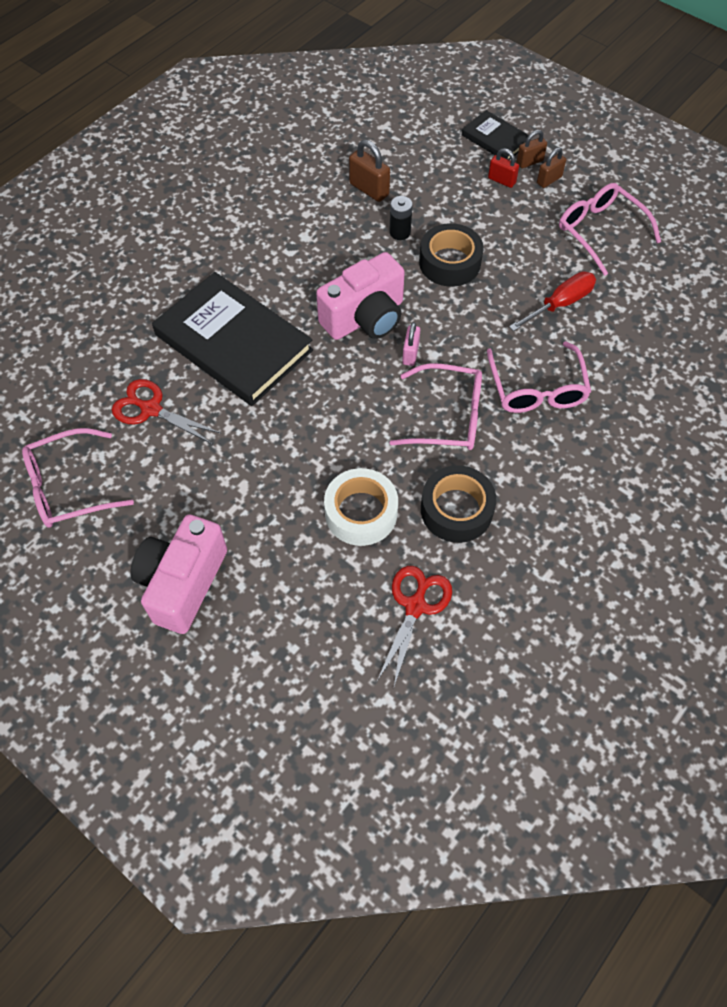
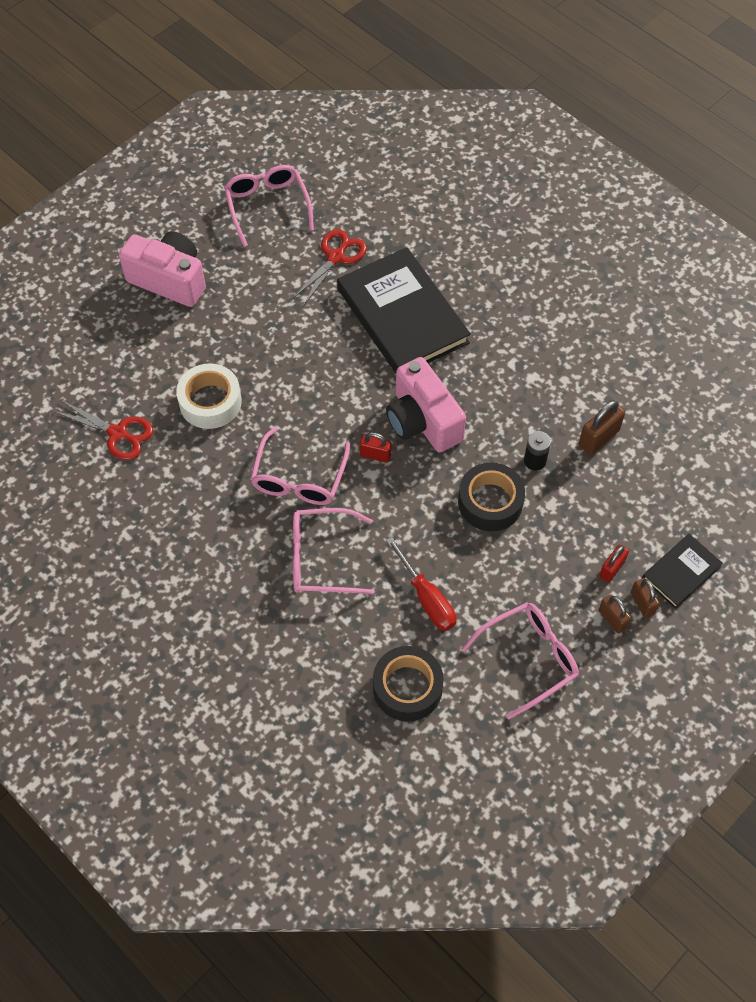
camera: 95 degrees right, 0 degrees up
black book [152,272,313,406] -> black book turned 75 degrees counterclockwise [337,247,471,373]
pink padlock [402,322,420,366] -> red padlock [360,432,391,463]
black tape [421,465,496,543] -> black tape moved to [373,646,444,721]

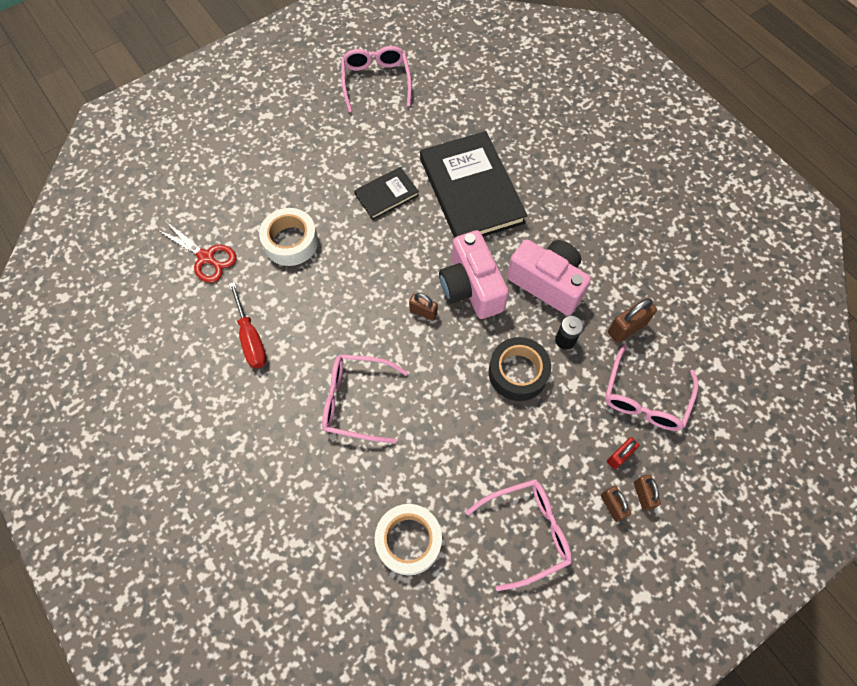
camera: 10 degrees right, 5 degrees up
pink camera [119,231,206,307] -> pink camera moved to [507,239,591,315]
pink glasses [250,427,350,505] -> pink glasses moved to [605,344,698,431]
red scissors [293,229,367,305] -> none
red padlock [360,432,391,463] -> brown padlock [409,293,438,321]
black tape [373,646,444,721] -> white tape [375,504,442,575]
red screwdriver [386,537,456,631] -> red screwdriver moved to [229,282,267,369]
black book [642,534,723,609] -> black book moved to [354,167,419,220]

